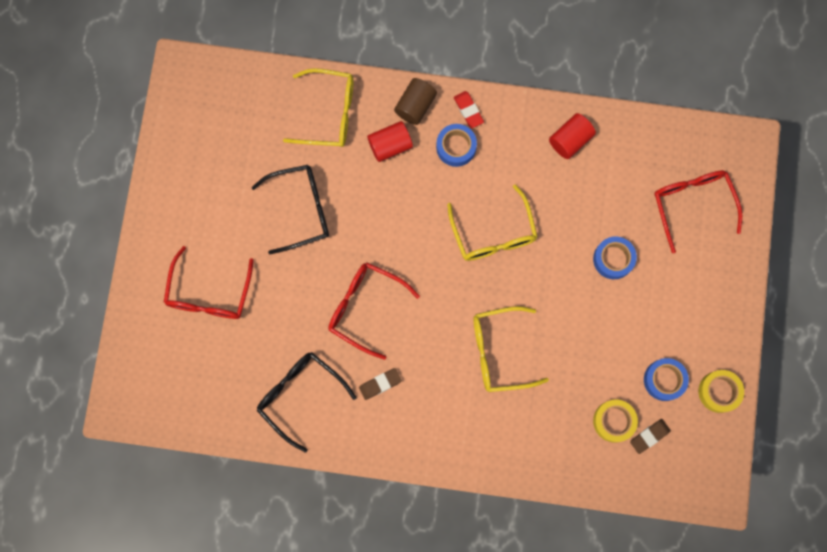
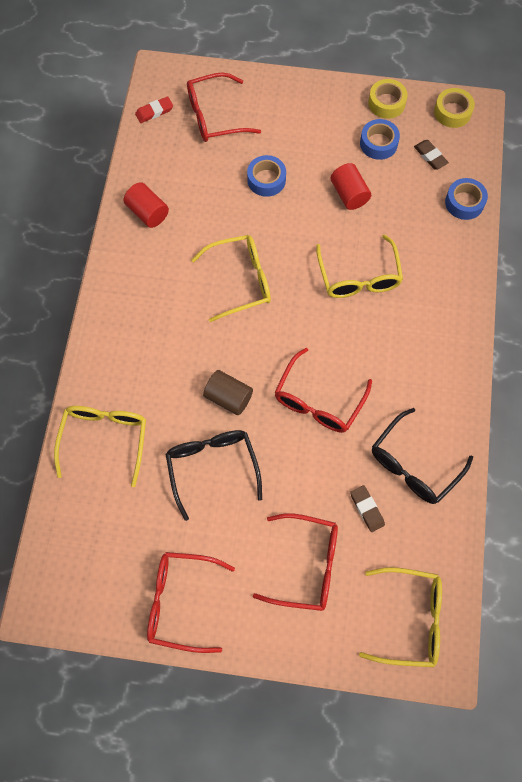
camera: 90 degrees left, 10 degrees down
brown eraser [359,368,402,400] -> brown eraser moved to [350,485,385,532]
red cylinder [367,121,413,162] -> red cylinder moved to [331,163,371,210]
brown cylinder [394,78,437,125] -> brown cylinder moved to [203,370,253,415]
blue tape [436,124,477,167] -> blue tape moved to [445,178,488,220]
red eraser [454,91,484,128] -> red eraser moved to [135,96,173,123]
yellow tape [593,400,638,442] -> yellow tape moved to [434,88,475,128]
none -> red glasses [147,552,235,653]
none -> yellow glasses [359,567,442,667]

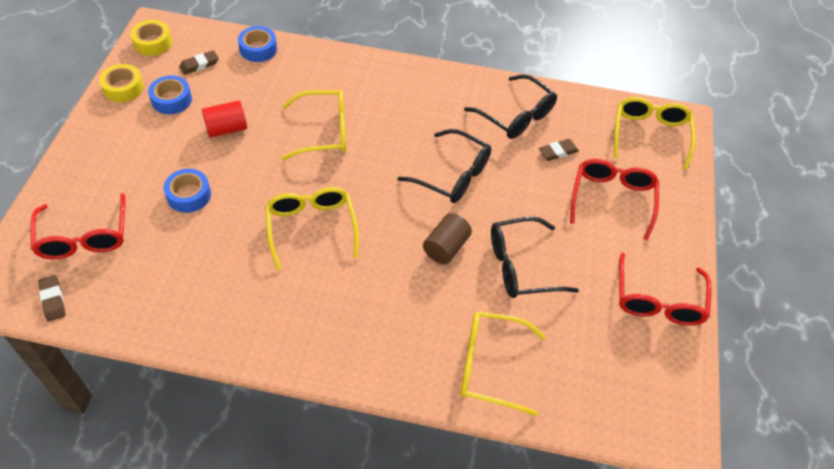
camera: 90 degrees left, 15 degrees down
red cylinder [124,182,169,228] -> none
red eraser [135,96,173,123] -> brown eraser [38,275,66,322]
red glasses [274,348,372,433] -> black glasses [397,129,491,203]

